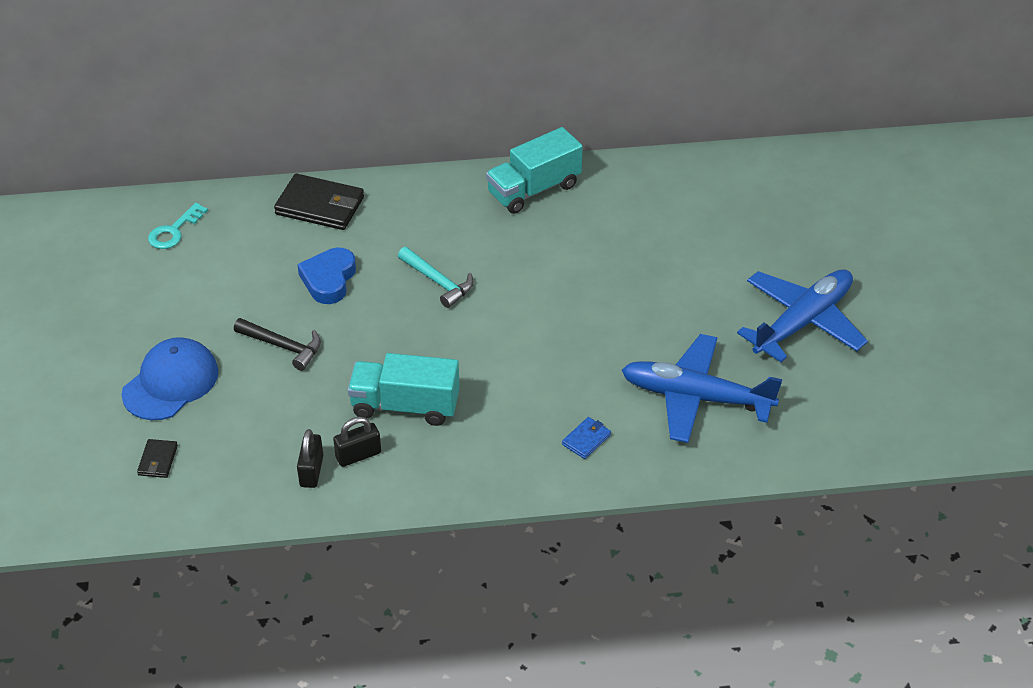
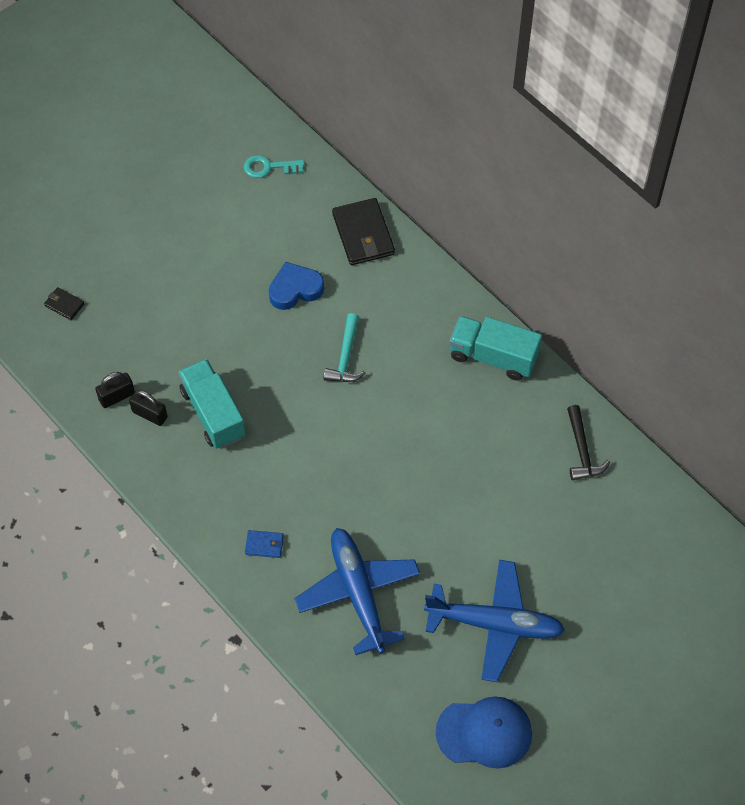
camera: 55 degrees right, 15 degrees up
blue cap [121,337,218,420] -> blue cap moved to [436,697,532,768]
black wallet [137,439,178,478] -> black wallet turned 60 degrees clockwise [44,287,85,320]
black hammer [234,318,321,371] -> black hammer moved to [567,405,611,480]

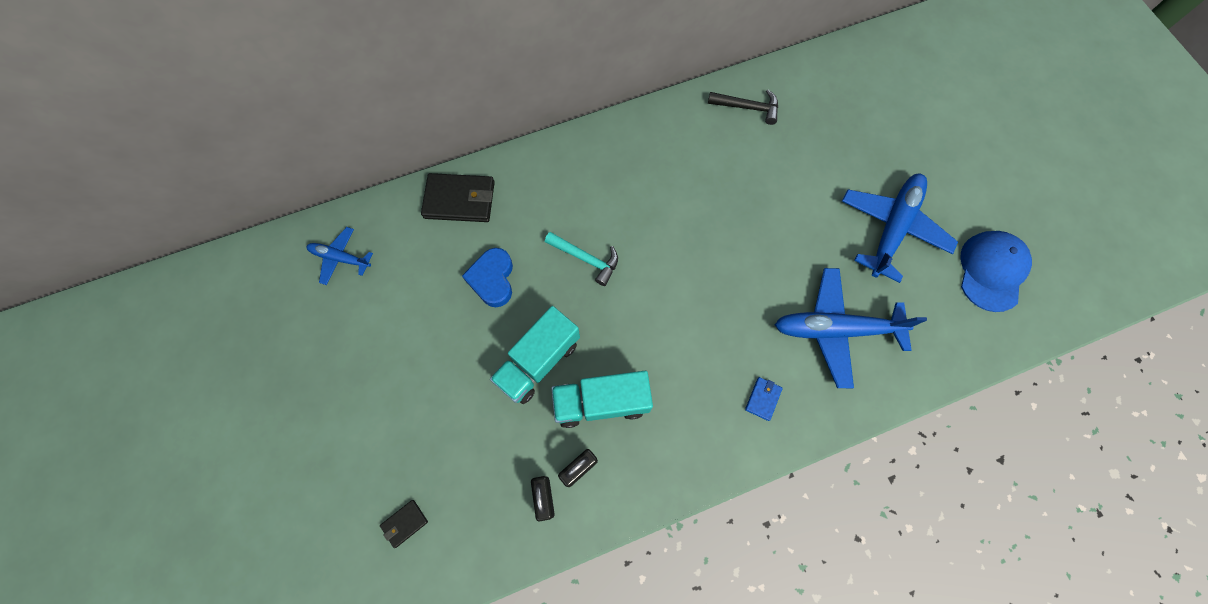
camera: 70 degrees left, 10 degrees up
turquoise key [244,155,305,178] -> blue plane [306,227,373,285]
turquoise truck [449,316,542,381] -> turquoise truck moved to [490,306,580,404]

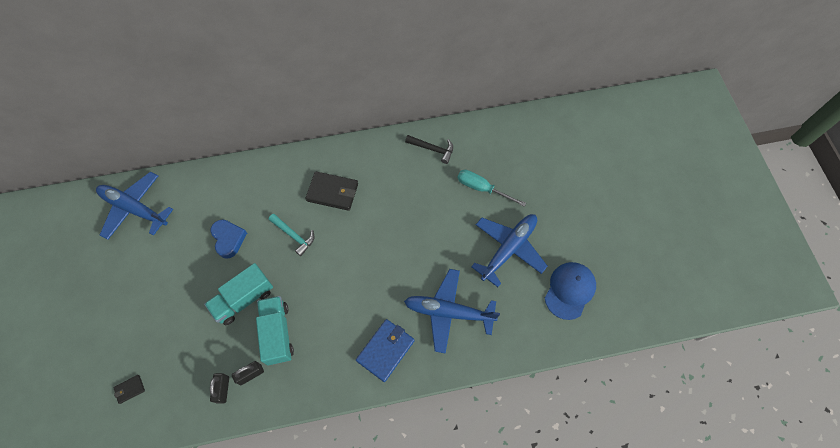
camera: 10 degrees right, 5 degrees down
blue plane [306,227,373,285] -> blue plane [96,172,173,240], size x1.86
black wallet [421,173,495,222] -> black wallet moved to [306,172,358,211]
blue heart [462,248,513,307] -> blue heart turned 150 degrees clockwise [211,219,247,259]
turquoise truck [551,371,653,428] -> turquoise truck turned 75 degrees clockwise [256,296,294,365]
blue wallet [745,377,783,421] -> blue wallet [356,319,414,382], size x2.03
none -> turquoise screwdriver [457,169,526,207]

